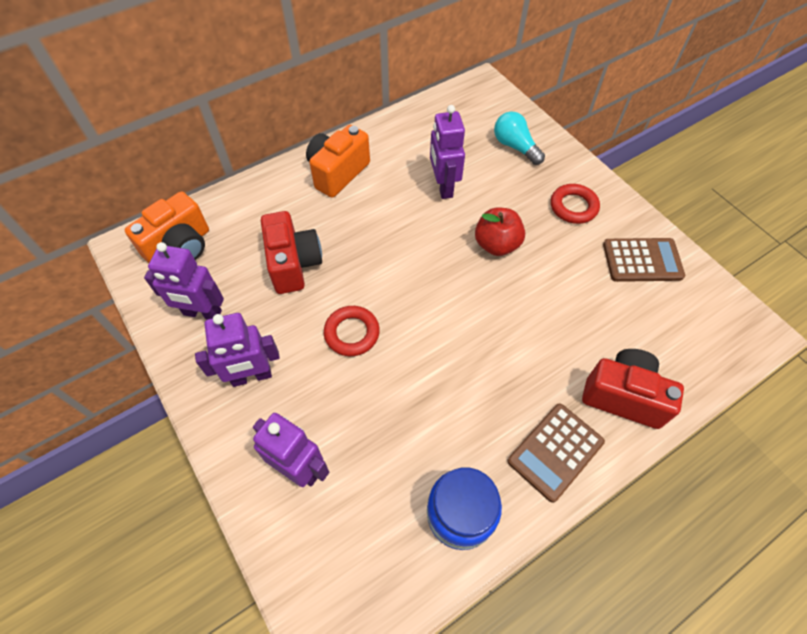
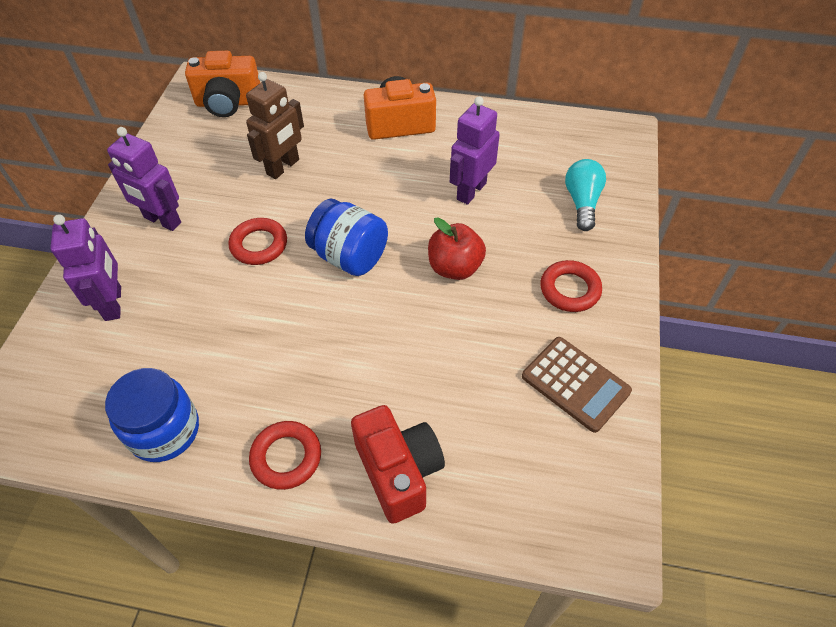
camera: 45 degrees right, 5 degrees down
purple robot [144,242,224,320] -> none
red camera [261,211,322,294] -> brown robot [246,72,304,179]
brown calculator [507,403,605,503] -> red ring [249,421,321,490]
none -> blue jar [305,199,388,276]

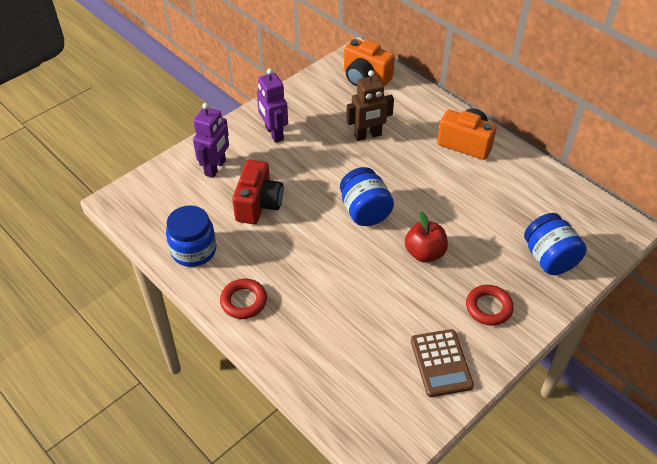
camera: 35 degrees right, 5 degrees down
red ring [229,218,287,265] -> none
red camera [351,405,445,524] -> red camera moved to [232,159,284,224]
purple robot [450,96,500,205] -> none
turquoise light bulb [565,159,606,231] -> blue jar [524,213,587,275]

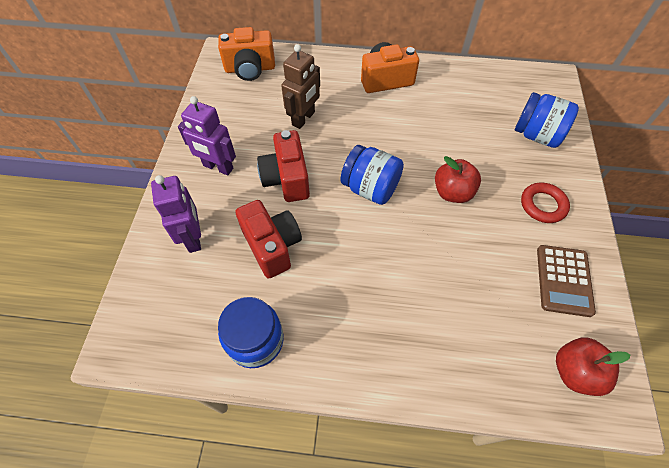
camera: 40 degrees left, 10 degrees up
red ring [220,279,267,319] -> none
brown calculator [411,329,474,397] -> brown calculator turned 60 degrees clockwise [537,245,596,317]
none -> red camera [257,130,310,202]
none -> red apple [556,338,630,396]

